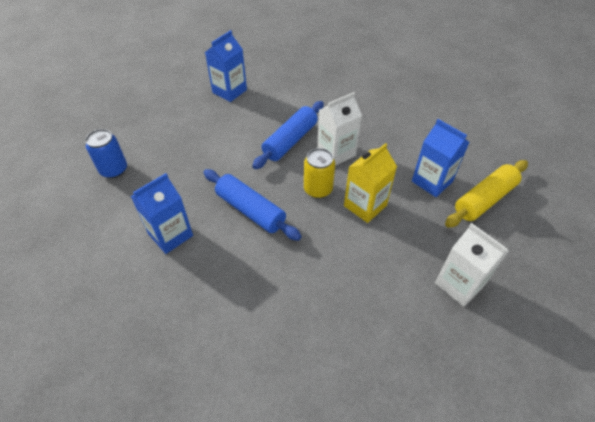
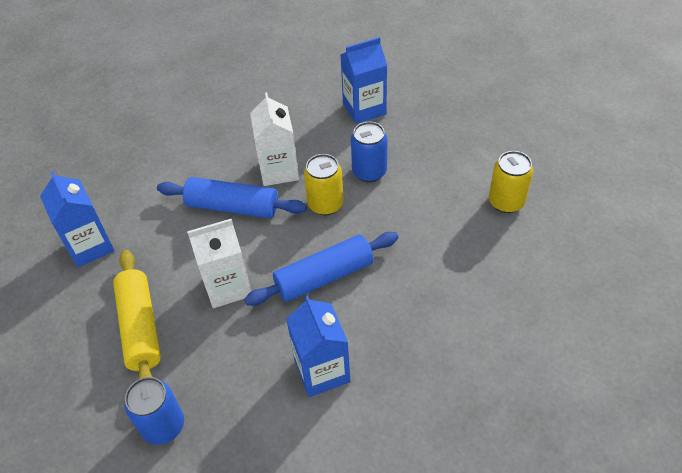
camera: 65 degrees left, 0 degrees up
blue rolling pin [252,101,324,169] -> blue rolling pin turned 45 degrees counterclockwise [157,177,307,218]
yellow carton [344,143,397,223] -> blue can [351,122,388,182]
white carton [435,223,509,307] -> white carton moved to [187,219,251,308]
yellow rolling pin [445,160,528,228] -> yellow rolling pin moved to [113,250,161,380]
none -> yellow can [489,151,533,213]

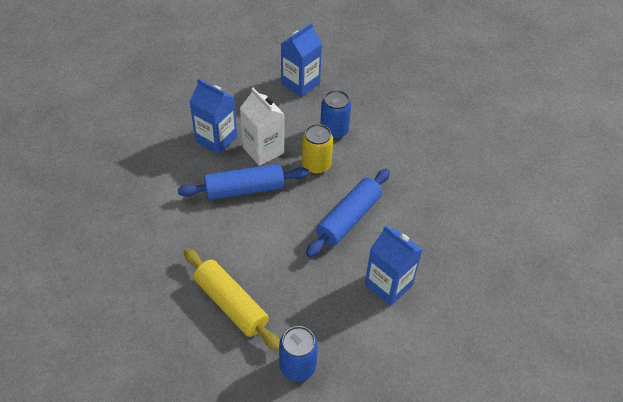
camera: 30 degrees left, 0 degrees up
blue carton [40,171,115,267] -> blue carton moved to [189,79,237,154]
white carton [187,219,251,308] -> none
yellow can [489,151,533,213] -> none

